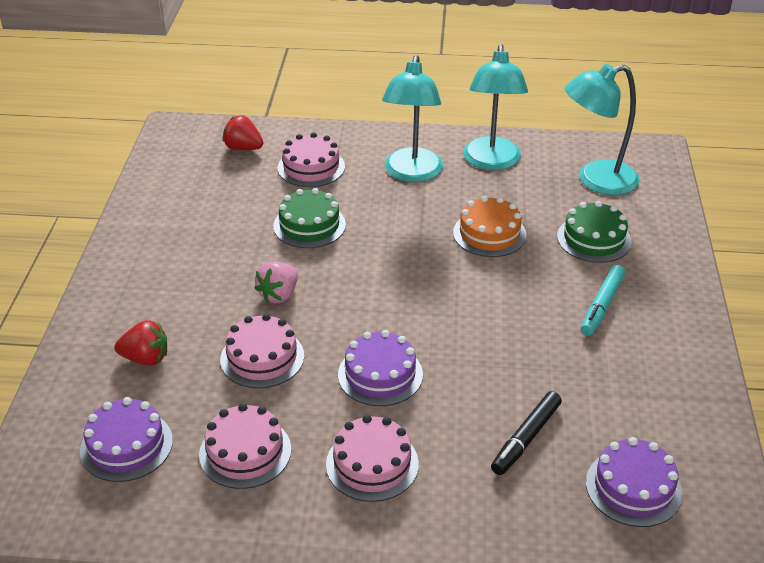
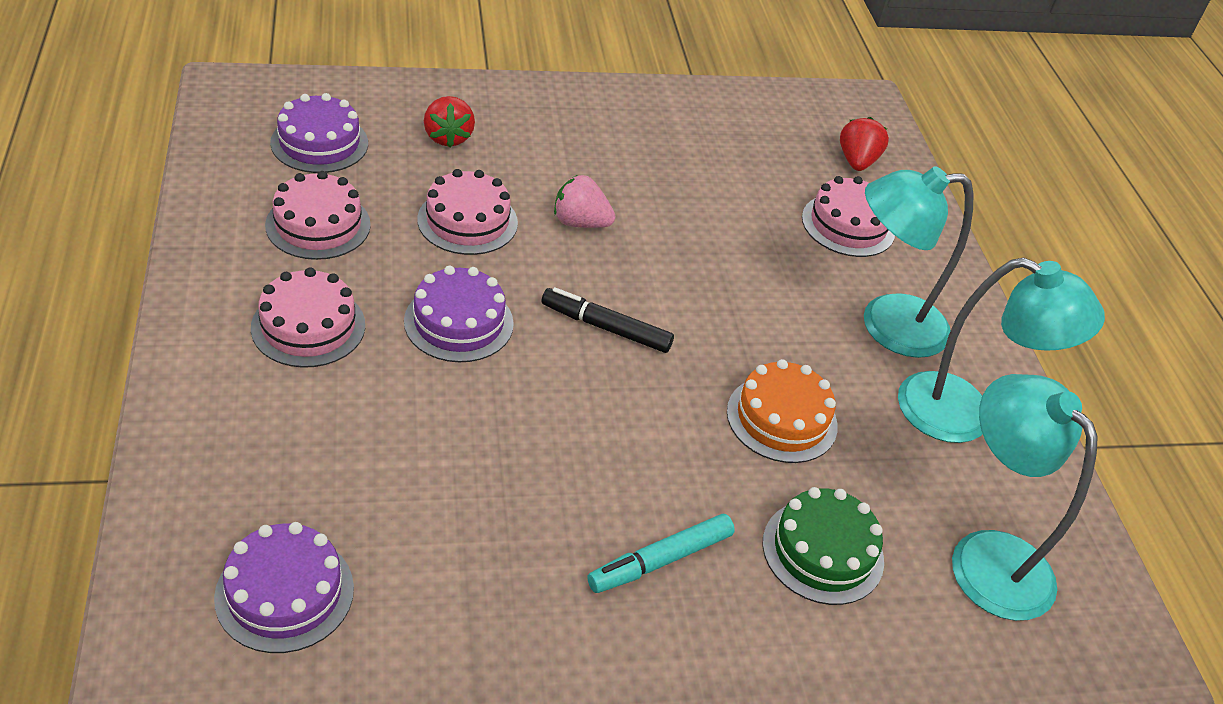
camera: 70 degrees right, 5 degrees up
green cake [273,188,346,248] -> none
turquoise lamp [463,44,528,170] -> turquoise lamp turned 150 degrees counterclockwise [898,258,1105,443]
black marker [491,391,562,475] -> black marker moved to [542,287,674,353]
turquoise marker [581,265,626,335] -> turquoise marker turned 45 degrees counterclockwise [587,514,735,593]

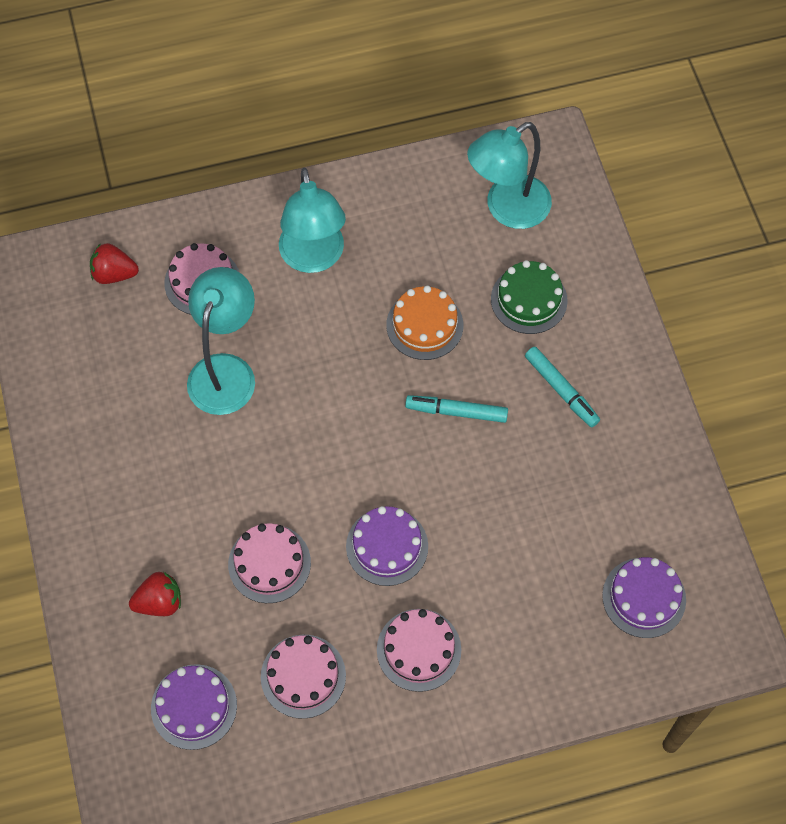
camera: 90 degrees left, 20 degrees up
black marker [542,287,674,353] -> none
pink strawberry [554,175,615,228] -> none
turquoise lamp [898,258,1105,443] -> turquoise lamp moved to [187,267,255,415]
none -> turquoise marker [405,395,508,423]

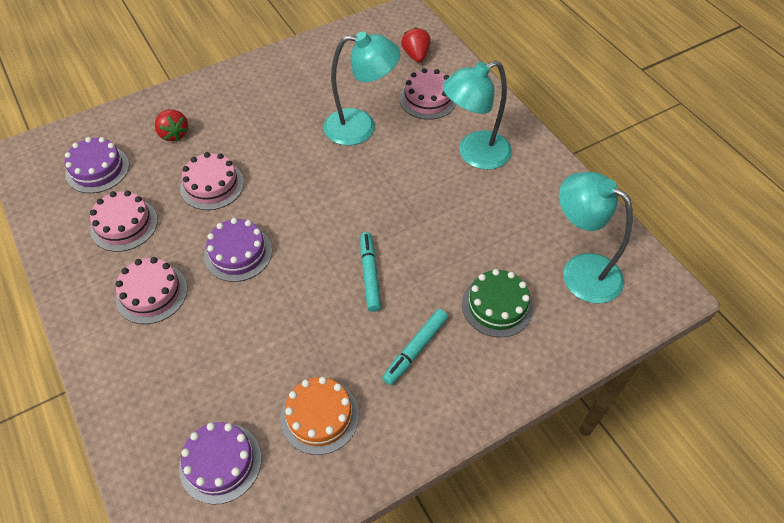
camera: 75 degrees right, 10 degrees down
orange cake [386,285,463,360] -> orange cake moved to [280,377,359,455]

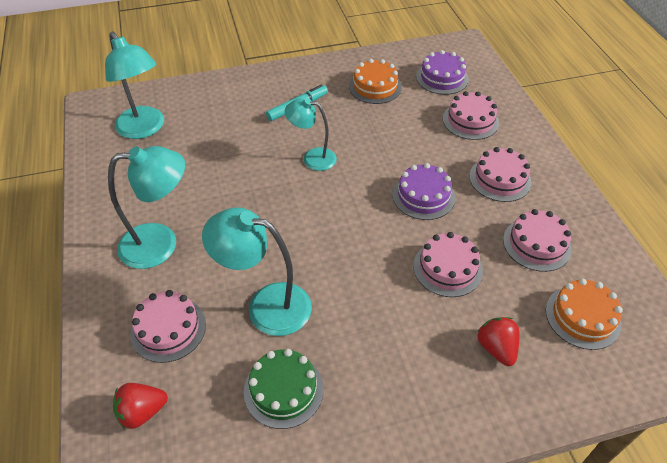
camera: 165 degrees left, 5 degrees down
purple cake [64,137,129,193] -> orange cake [546,278,623,350]
turquoise marker [360,232,381,312] -> turquoise lamp [285,98,337,171]
red strawberry [401,27,431,63] -> red strawberry turned 60 degrees clockwise [113,383,168,429]
green cake [462,269,533,337] -> green cake moved to [244,349,324,429]
none -> pink cake [443,91,499,140]

